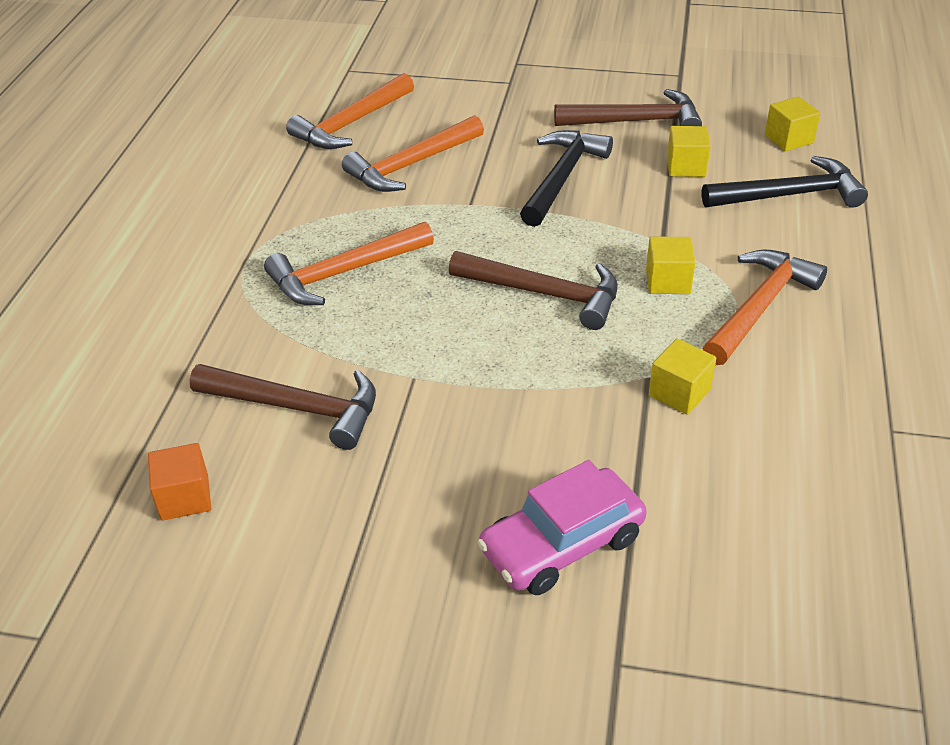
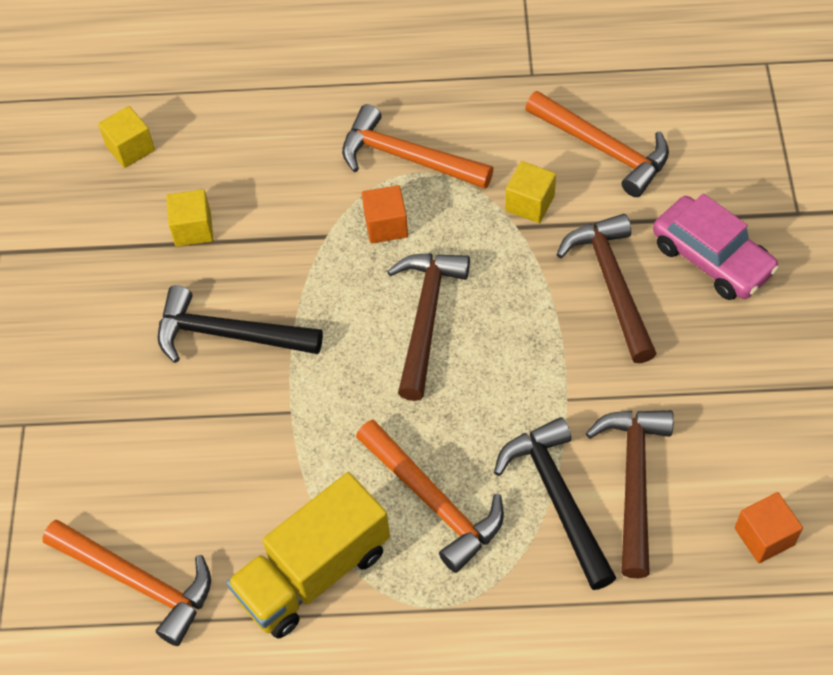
camera: 100 degrees left, 15 degrees up
orange hammer [342,115,484,192] -> orange hammer moved to [525,91,669,197]
brown hammer [554,89,702,126] -> brown hammer moved to [556,214,657,363]
yellow cube [646,237,696,294] -> orange cube [362,185,408,243]
black hammer [702,156,868,207] -> black hammer moved to [494,417,616,590]
none -> yellow truck [226,472,390,639]

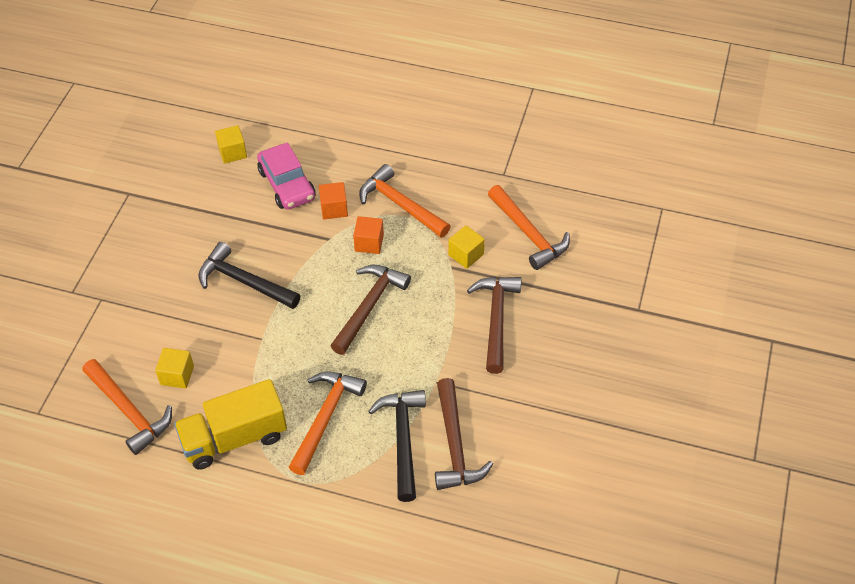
camera: 15 degrees right, 5 degrees down
yellow cube [166,189,213,247] -> yellow cube moved to [155,348,194,389]
orange hammer [356,419,504,573] -> orange hammer turned 135 degrees counterclockwise [289,371,367,475]
brown hammer [586,410,674,578] -> brown hammer turned 150 degrees clockwise [435,378,493,490]
pink car [653,194,779,300] -> pink car moved to [257,143,316,210]
orange cube [735,492,803,563] -> orange cube moved to [319,182,348,219]

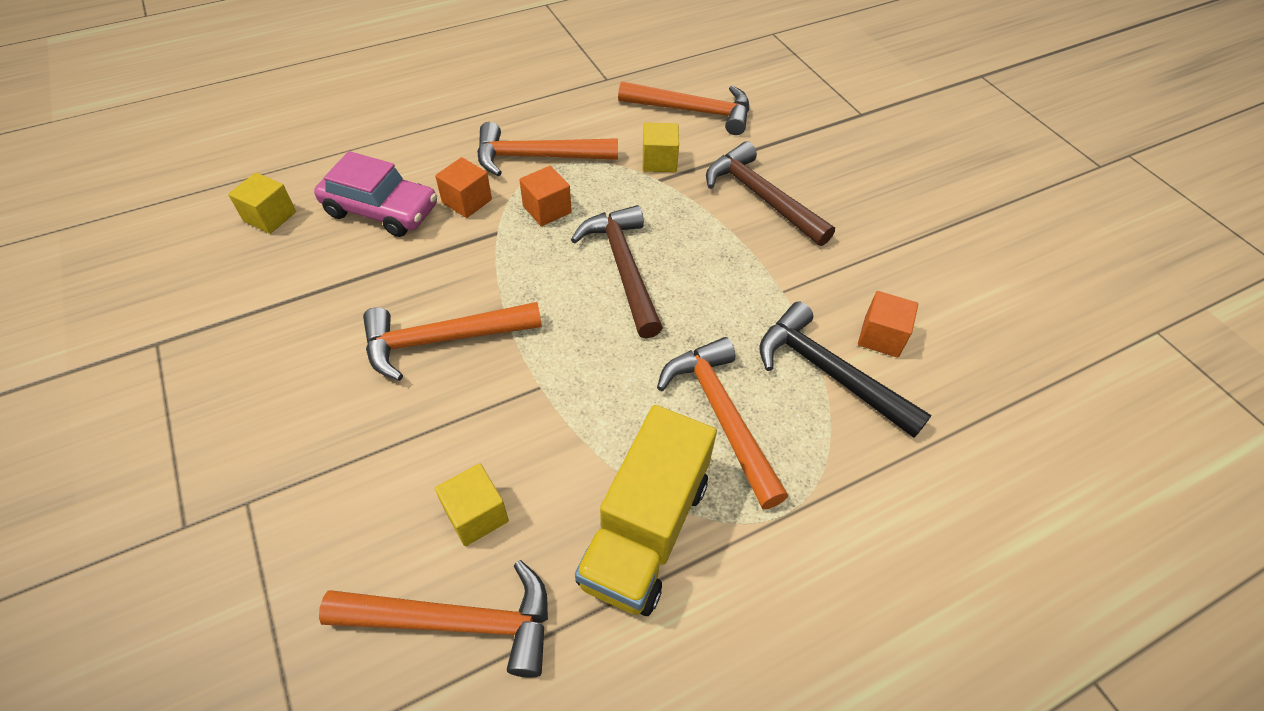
camera: 45 degrees left, 0 degrees up
black hammer [198,242,300,309] -> orange hammer [363,302,542,381]
brown hammer [435,378,493,490] -> orange cube [858,291,918,358]

